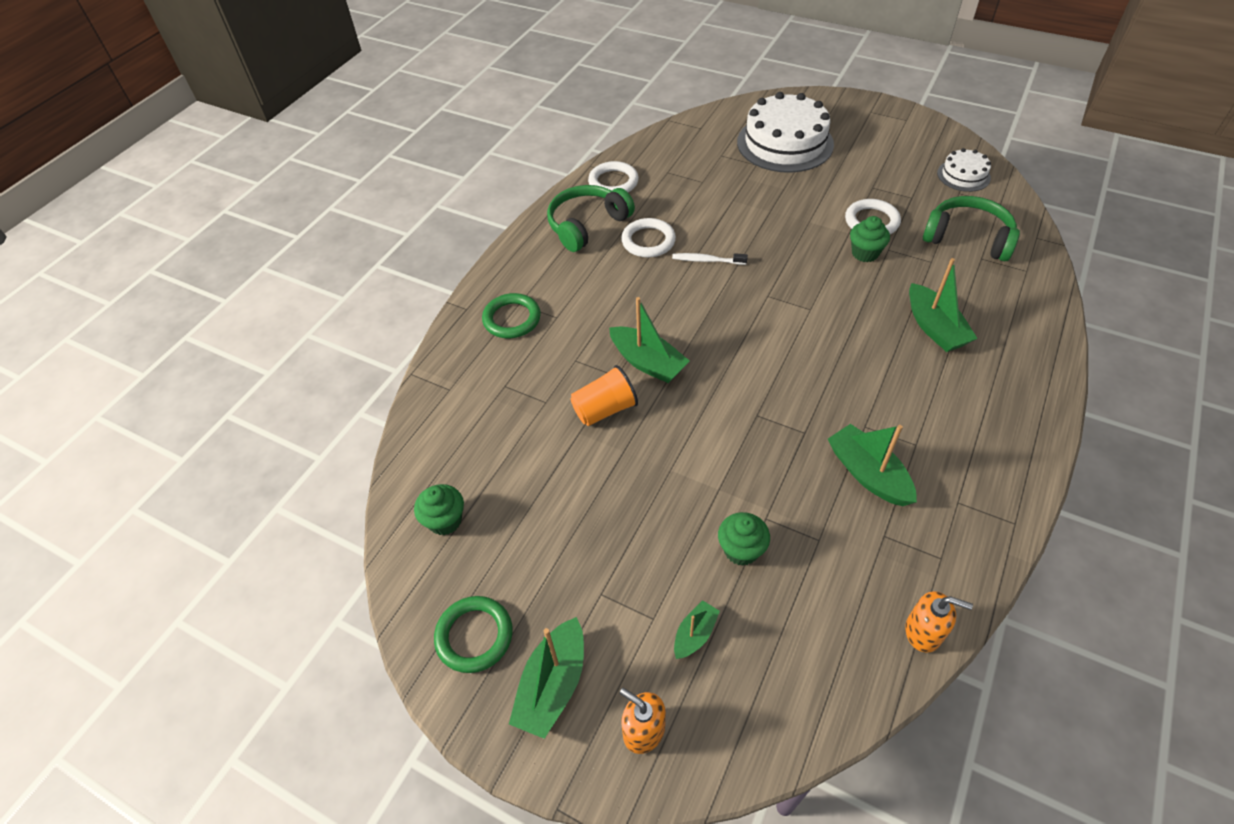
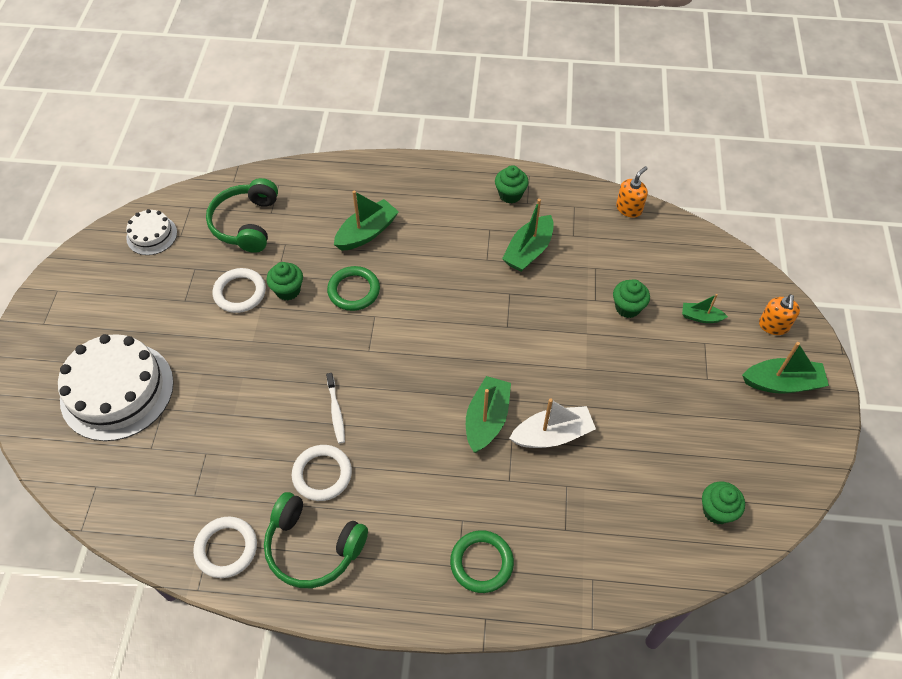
camera: 115 degrees left, 5 degrees up
green ring [434,596,513,673] -> green ring moved to [327,266,380,311]
orange cup [570,365,638,426] -> white boat [509,399,596,448]
orange soap dispenser [905,591,973,653] -> orange soap dispenser turned 45 degrees clockwise [616,166,648,218]
none -> green cupcake [495,165,529,203]

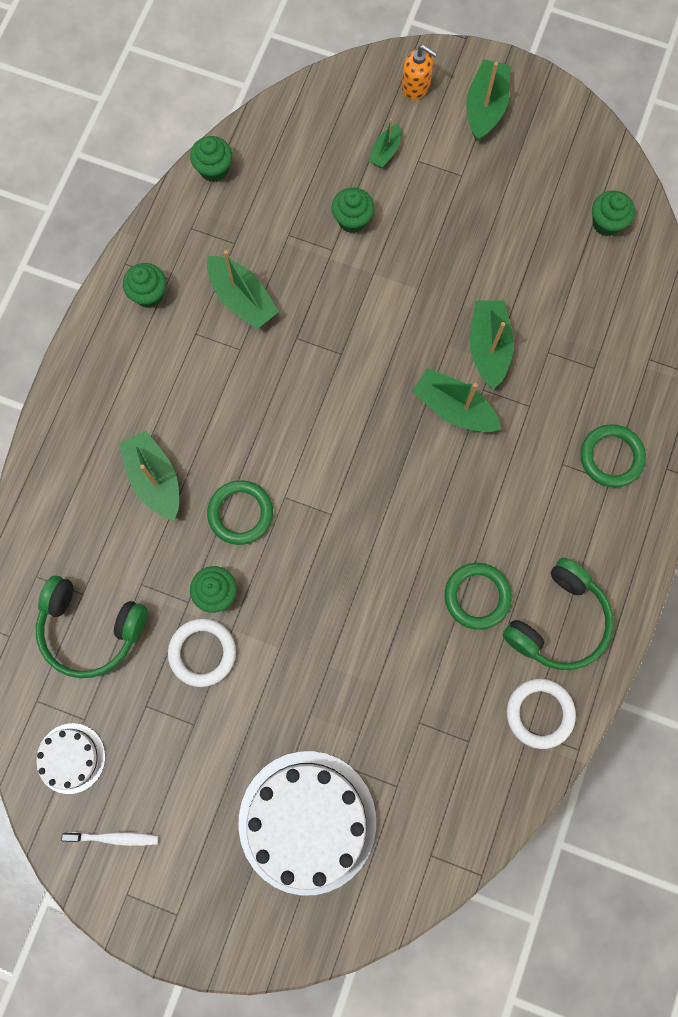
camera: 75 degrees left, 20 degrees up
white ring [292,445,352,501] -> green ring [445,563,512,630]
white toothbrush [326,373,345,444] -> white toothbrush moved to [61,831,158,846]
white boat [509,399,596,448] -> green boat [470,300,514,389]
orange soap dispenser [616,166,648,218] -> green cupcake [190,136,232,182]

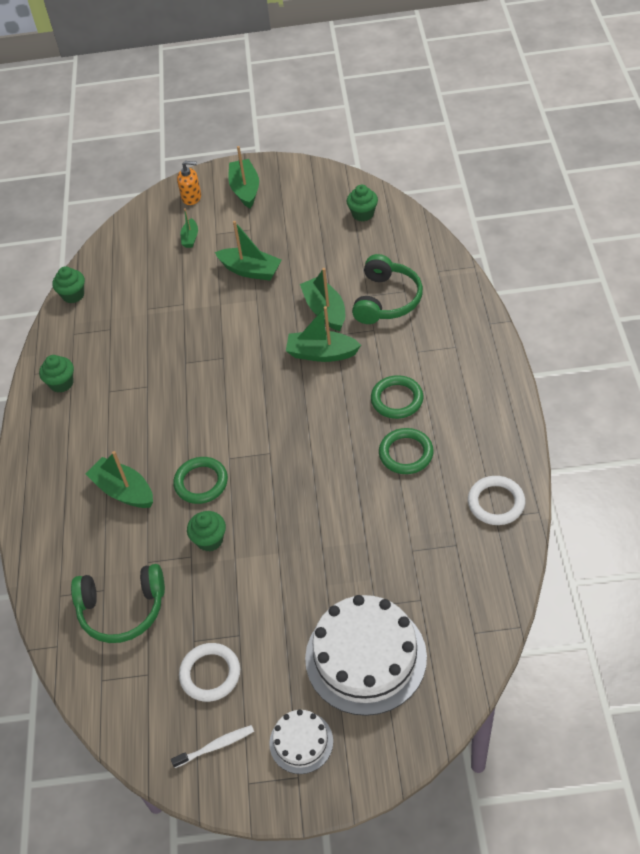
camera: 20 degrees left, 25 degrees down
white cake [36,723,105,794] -> white cake moved to [269,710,333,774]
white ring [168,618,236,687] -> white ring moved to [179,643,240,702]
green boat [207,250,279,329] -> green boat moved to [215,221,282,281]
green cupcake [332,187,374,233] -> none
green headphones [503,558,614,670] -> green headphones moved to [352,254,423,324]
green ring [580,424,646,487] -> green ring moved to [371,375,423,419]

